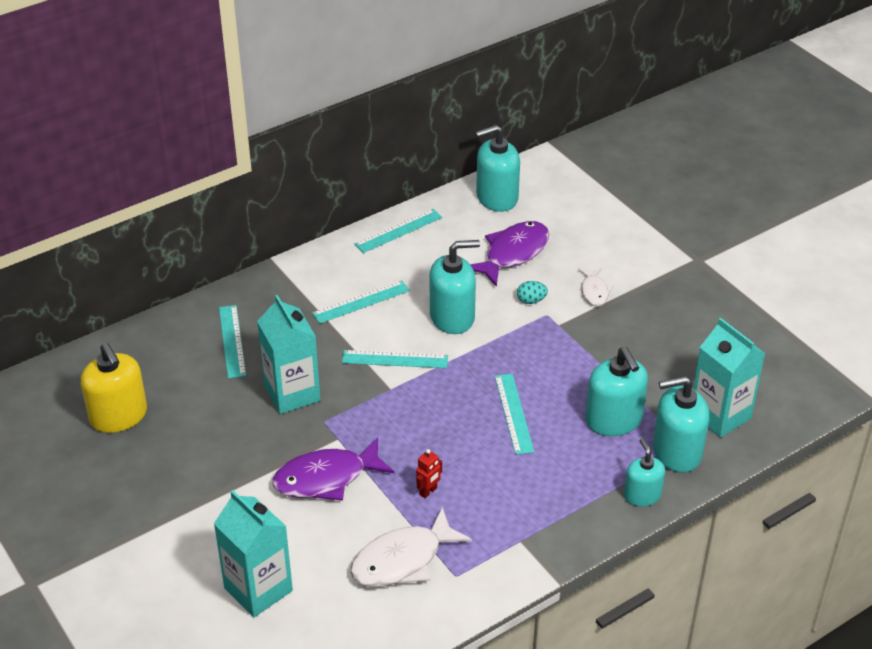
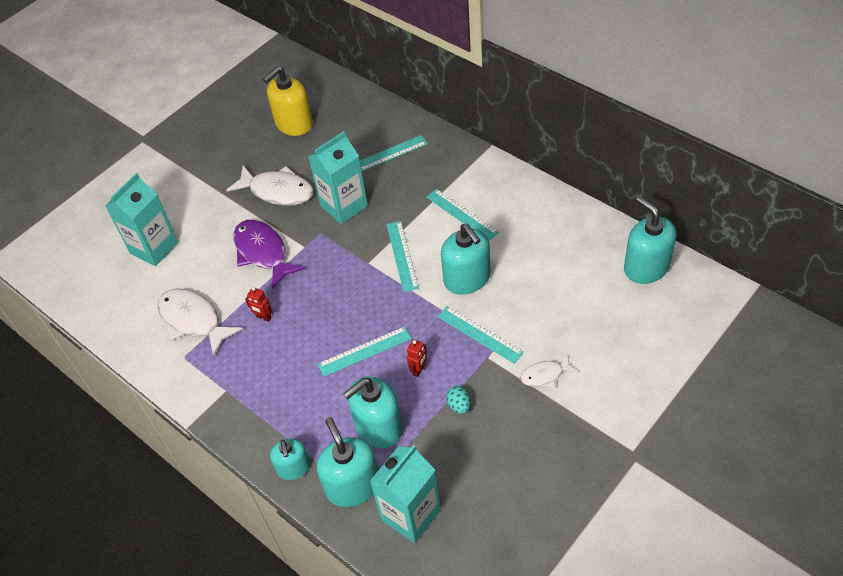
camera: 80 degrees right, 10 degrees up
turquoise ruler [354,209,442,253] -> turquoise ruler moved to [438,306,524,364]
purple fish [470,221,549,287] -> none
turquoise egg [517,281,548,304] -> turquoise egg moved to [446,386,471,414]
turquoise soap dispenser [624,438,665,507] -> turquoise soap dispenser turned 105 degrees clockwise [270,439,310,480]
none -> white fish [227,166,314,205]
none -> red robot [407,339,427,377]

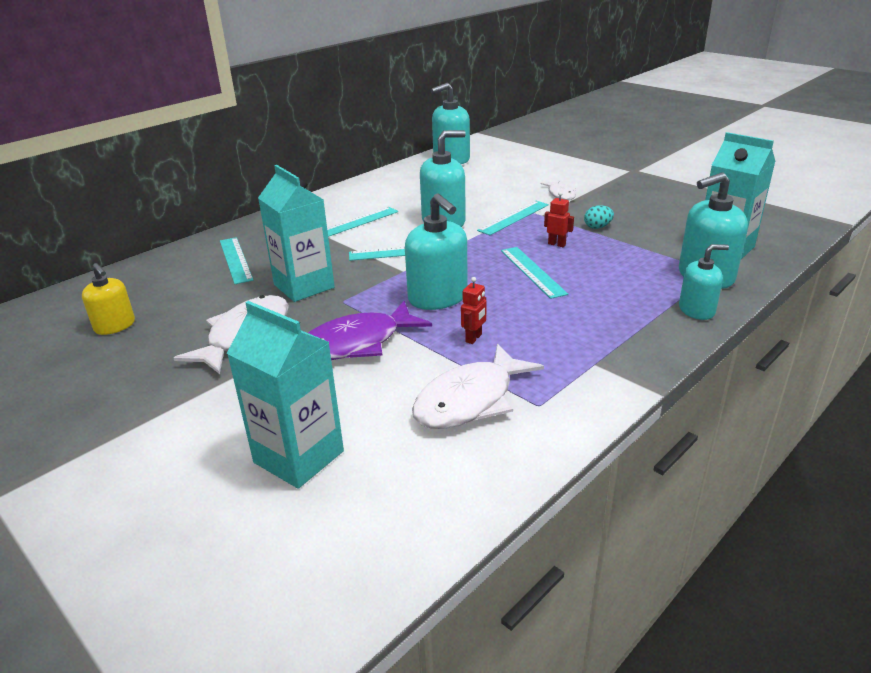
camera: 90 degrees left, 20 degrees down
yellow soap dispenser [263,66,313,136] -> yellow soap dispenser [82,263,135,335], size x0.62
turquoise soap dispenser [343,377,402,448] -> turquoise soap dispenser moved to [405,193,468,310]

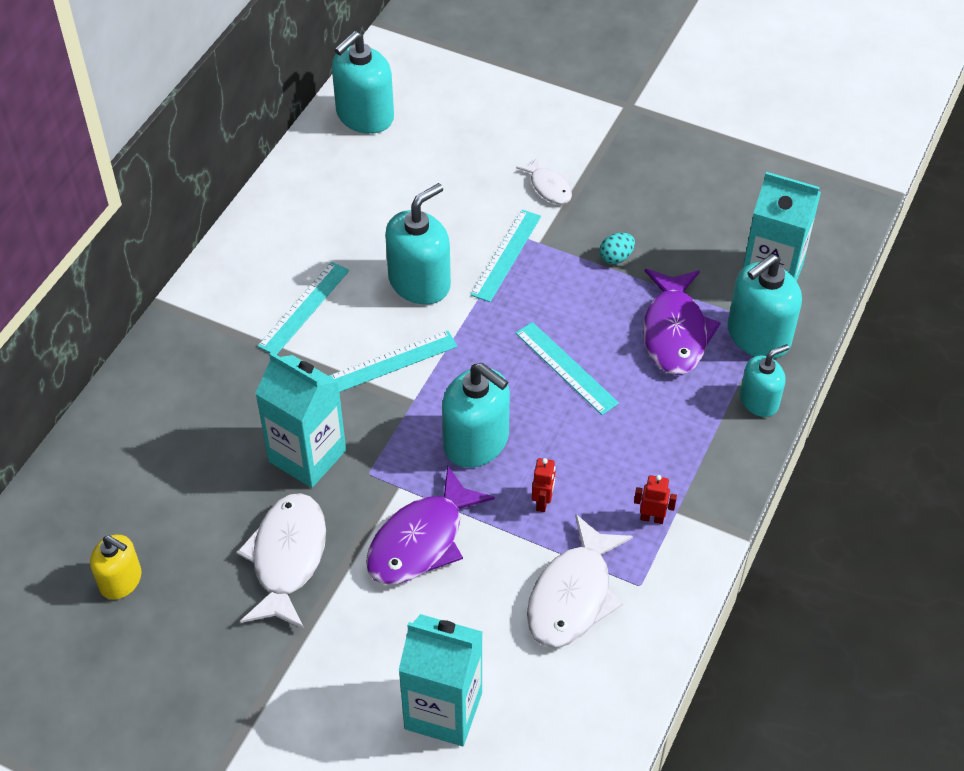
camera: 20 degrees left, 20 degrees up
turquoise ruler [220,237,253,284] -> none
red robot [544,192,574,247] -> red robot moved to [634,475,677,524]
none -> purple fish [643,269,721,375]

